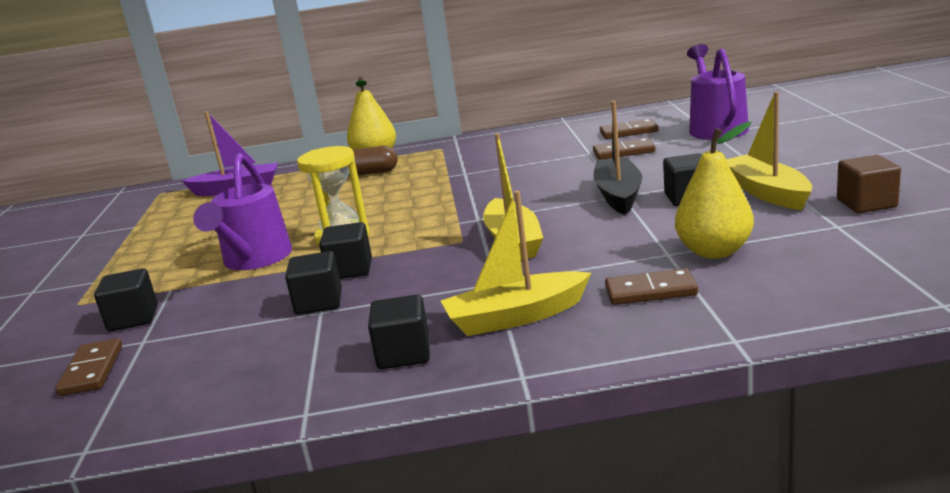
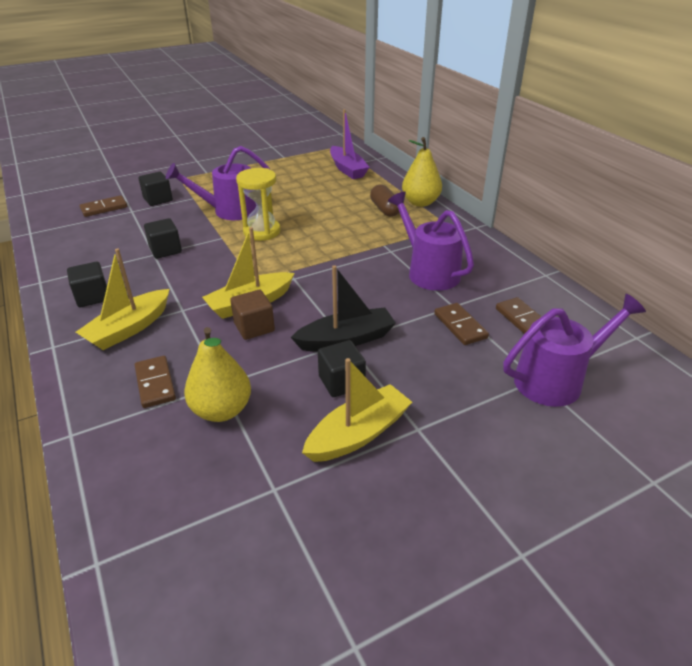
camera: 65 degrees right, 15 degrees up
black cube [319,222,372,279] -> none
yellow boat [441,190,591,336] -> yellow boat turned 105 degrees counterclockwise [76,248,169,350]
brown cube [837,155,901,213] -> brown cube moved to [230,290,275,340]
none -> purple watering can [388,191,474,291]

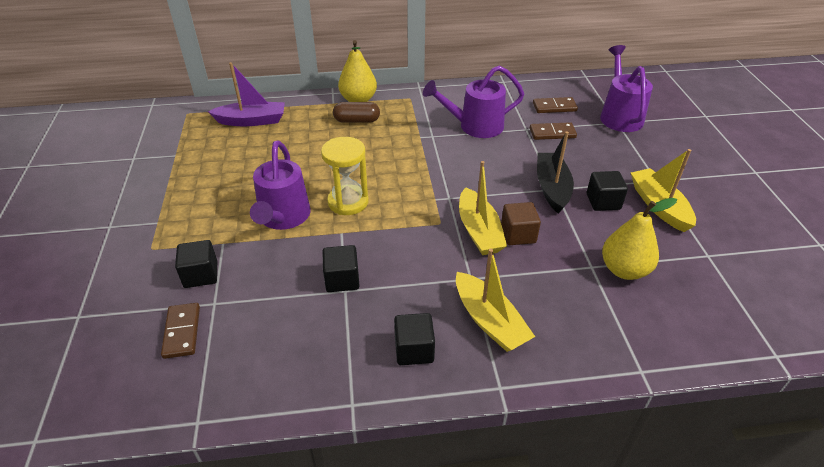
camera: 70 degrees left, 5 degrees up
brown domino [135,356,176,408] -> none

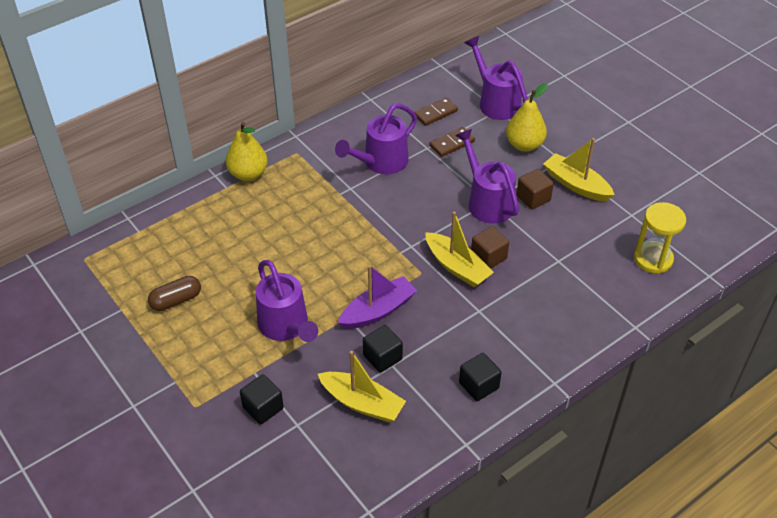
camera: 30 degrees left, 5 degrees up
brown domino [161,303,200,359] -> none
purple boat [208,62,285,126] -> purple boat moved to [338,265,417,329]
yellow hourglass [321,137,369,215] -> yellow hourglass moved to [634,202,686,274]
brown capsule [333,102,380,123] -> brown capsule moved to [148,276,201,311]
yellow boat [456,249,535,352] -> yellow boat moved to [318,351,406,422]
black boat [537,131,574,214] -> purple watering can [455,129,519,224]
black cube [587,171,628,211] -> brown cube [516,169,554,210]
yellow pear [602,198,677,280] -> yellow pear moved to [506,83,548,152]

